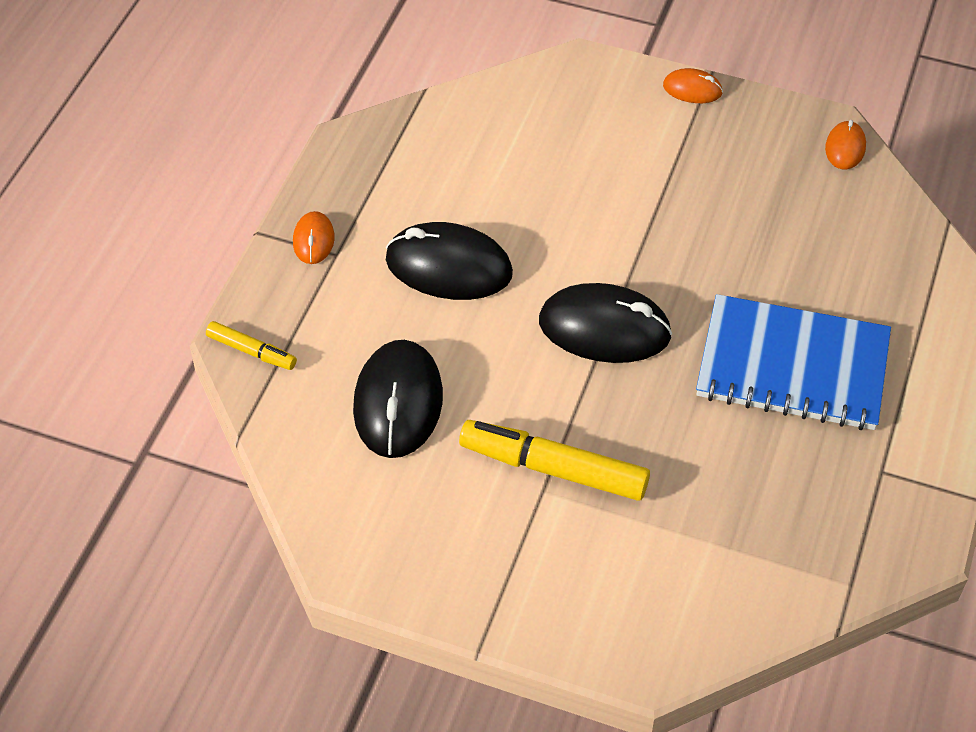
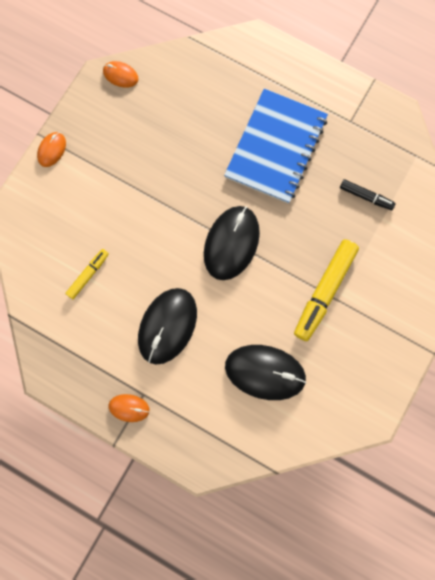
camera: 80 degrees left, 25 degrees up
yellow marker [206,321,297,370] -> yellow marker moved to [65,249,109,299]
none -> black marker [340,179,396,210]

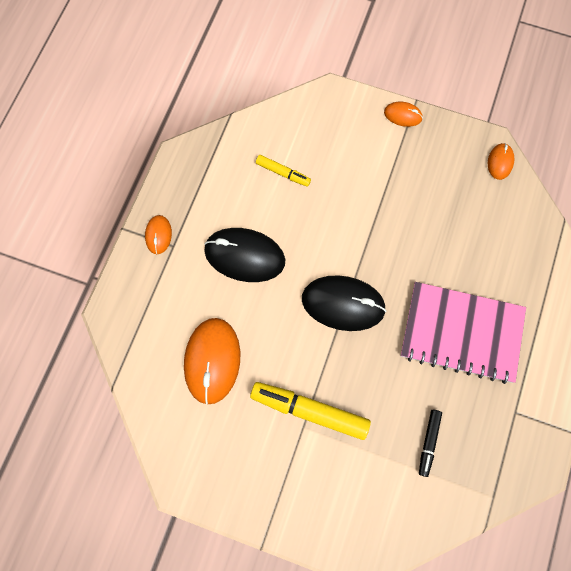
camera: 80 degrees right, 5 degrees down
blue notebook [224,89,328,204] -> pink notebook [401,282,526,384]
black mouse [225,345,307,400] -> orange mouse [184,318,240,404]

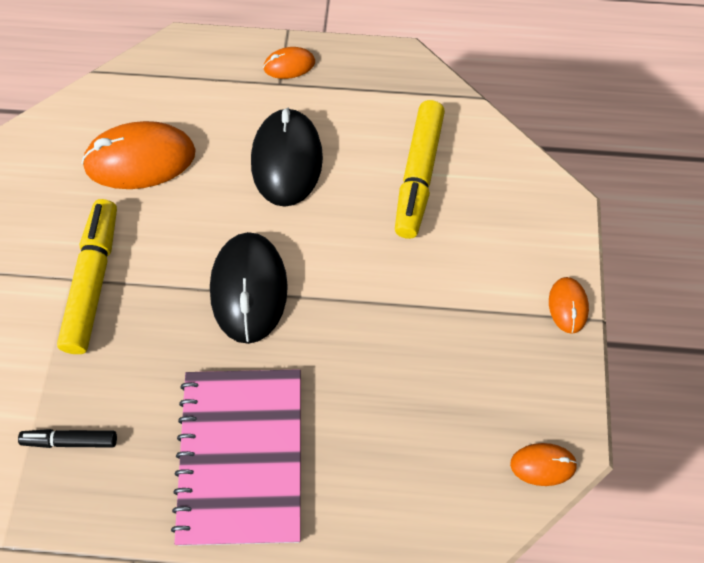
camera: 75 degrees right, 10 degrees down
yellow marker [256,155,311,187] -> yellow marker [395,100,445,239], size x1.86

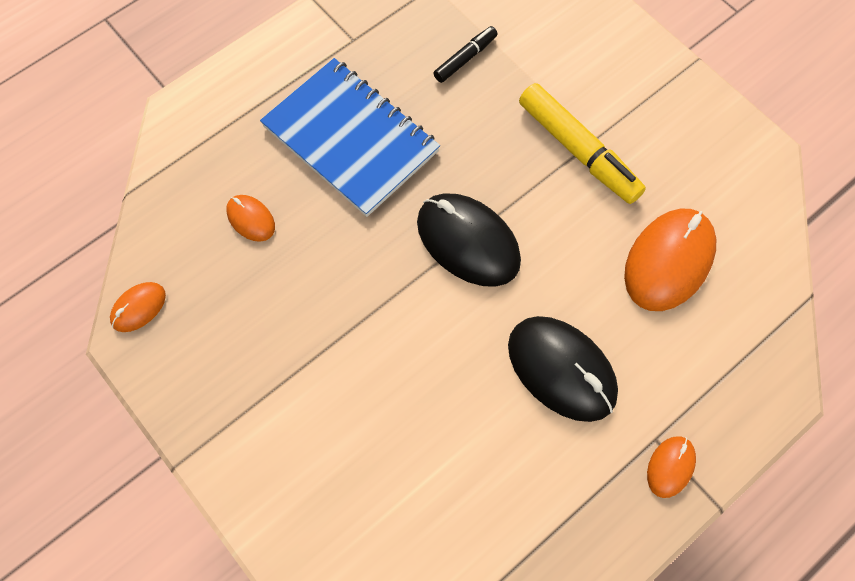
camera: 135 degrees right, 5 degrees up
pink notebook [171,369,301,546] -> blue notebook [260,58,440,217]
yellow marker [395,100,445,239] -> none
orange mouse [549,277,589,334] -> orange mouse moved to [226,195,275,242]

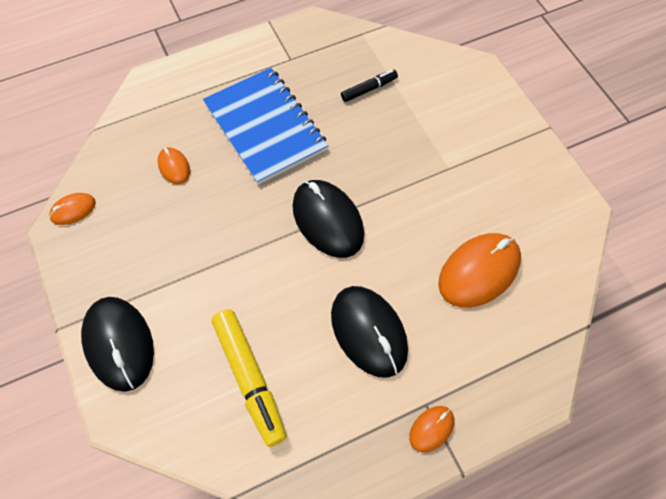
camera: 15 degrees right, 5 degrees down
yellow marker [519,83,646,204] -> yellow marker moved to [212,309,287,447]
none -> black mouse [81,297,154,392]

